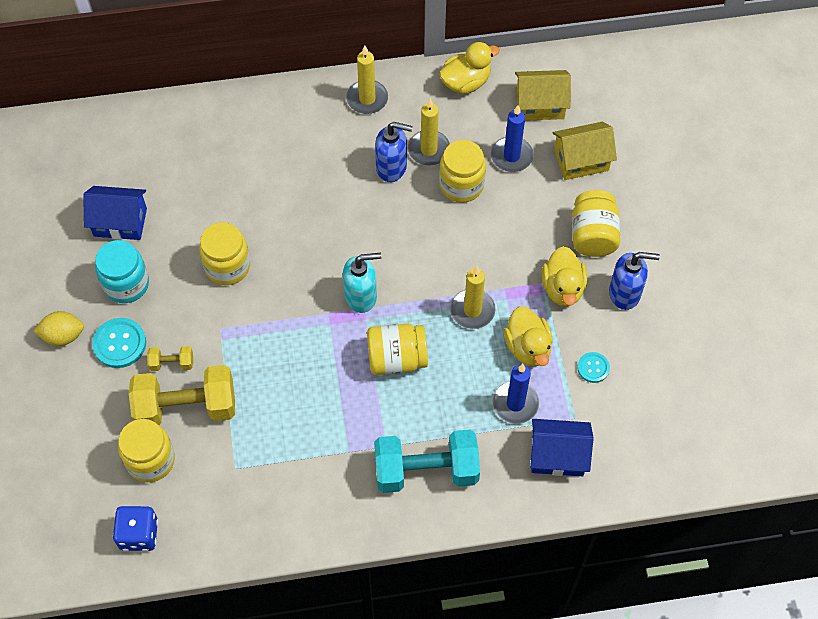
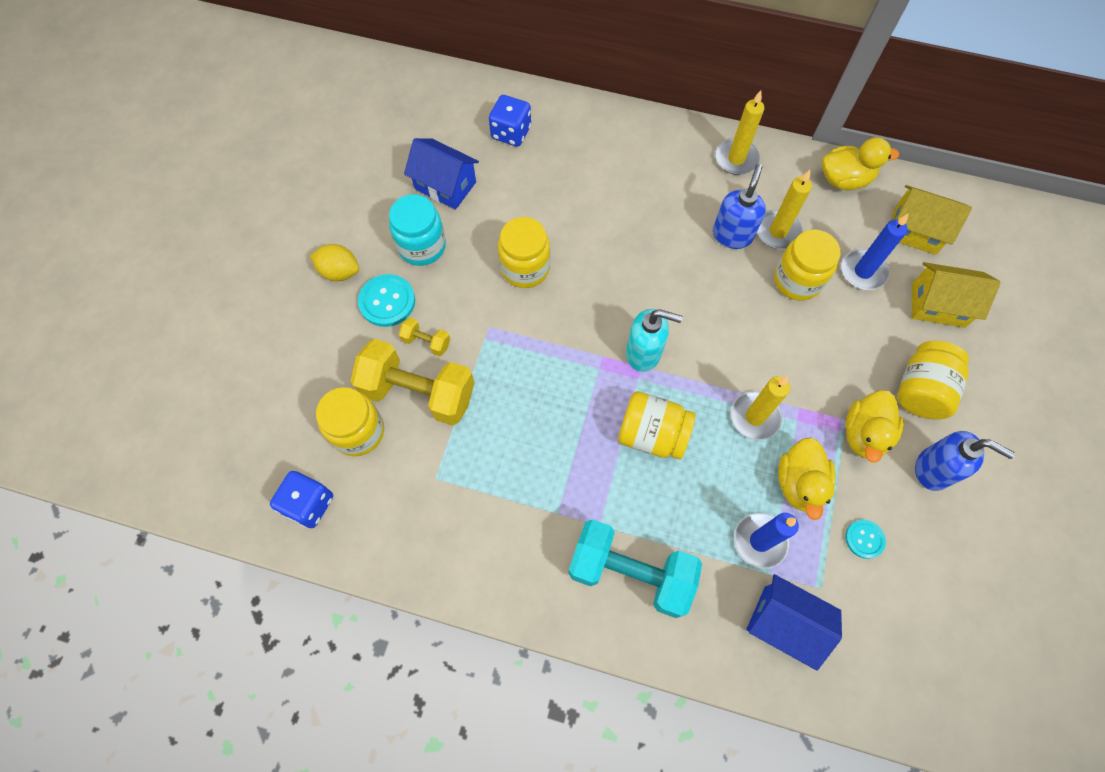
camera: 25 degrees right, 5 degrees up
blue soap dispenser [375,122,413,182] -> blue soap dispenser turned 105 degrees counterclockwise [713,164,766,249]
none -> blue dice [489,95,531,147]

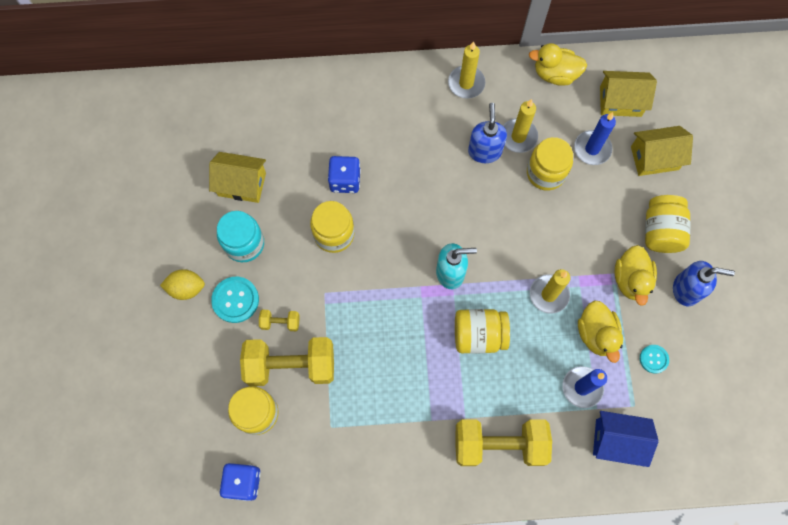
camera: 20 degrees left, 5 degrees up
blue house [404,138,479,210] -> yellow house [209,152,266,203]
blue dice [489,95,531,147] -> blue dice moved to [328,156,361,193]
turquoise dumbbell [568,519,702,618] -> yellow dumbbell [455,419,552,466]
yellow duck [822,137,899,190] -> yellow duck turned 150 degrees counterclockwise [529,43,587,86]

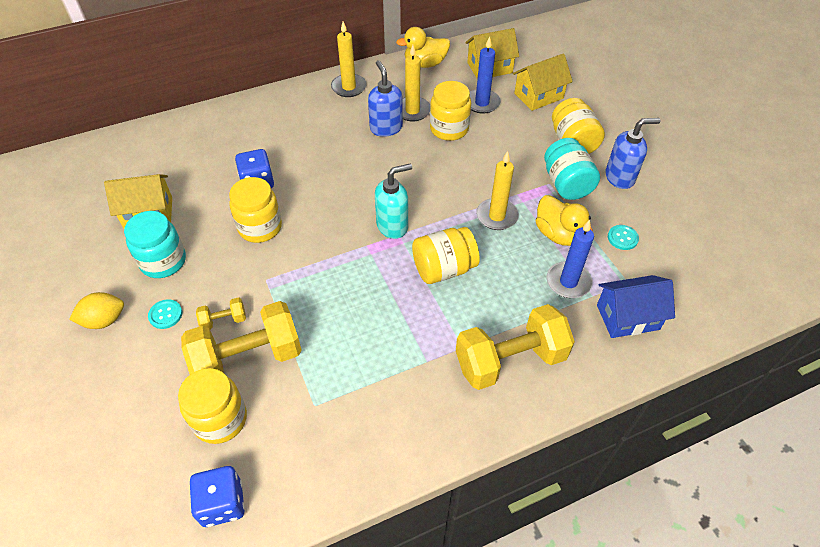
camera: 20 degrees left, 20 degrees down
turquoise button [211,276,259,323] -> turquoise button [148,299,182,329], size x0.60
yellow duck [615,245,657,306] -> turquoise jar [544,138,600,200]

